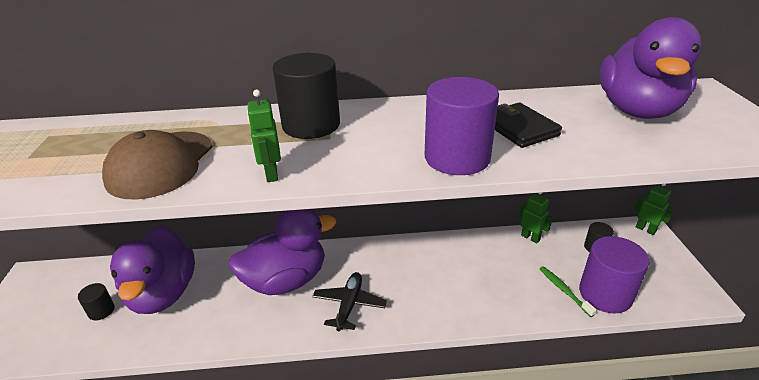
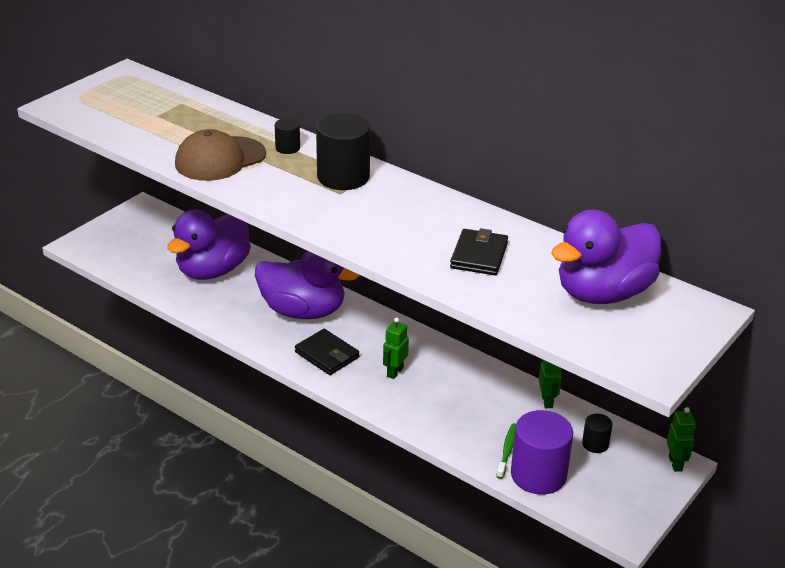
camera: 40 degrees right, 0 degrees up
black cylinder [78,283,115,320] -> black cylinder moved to [275,118,300,154]
green robot [247,89,281,182] -> green robot moved to [383,318,409,379]
black plane [312,272,387,331] -> black wallet [295,329,359,375]
purple cylinder [425,77,499,175] -> none

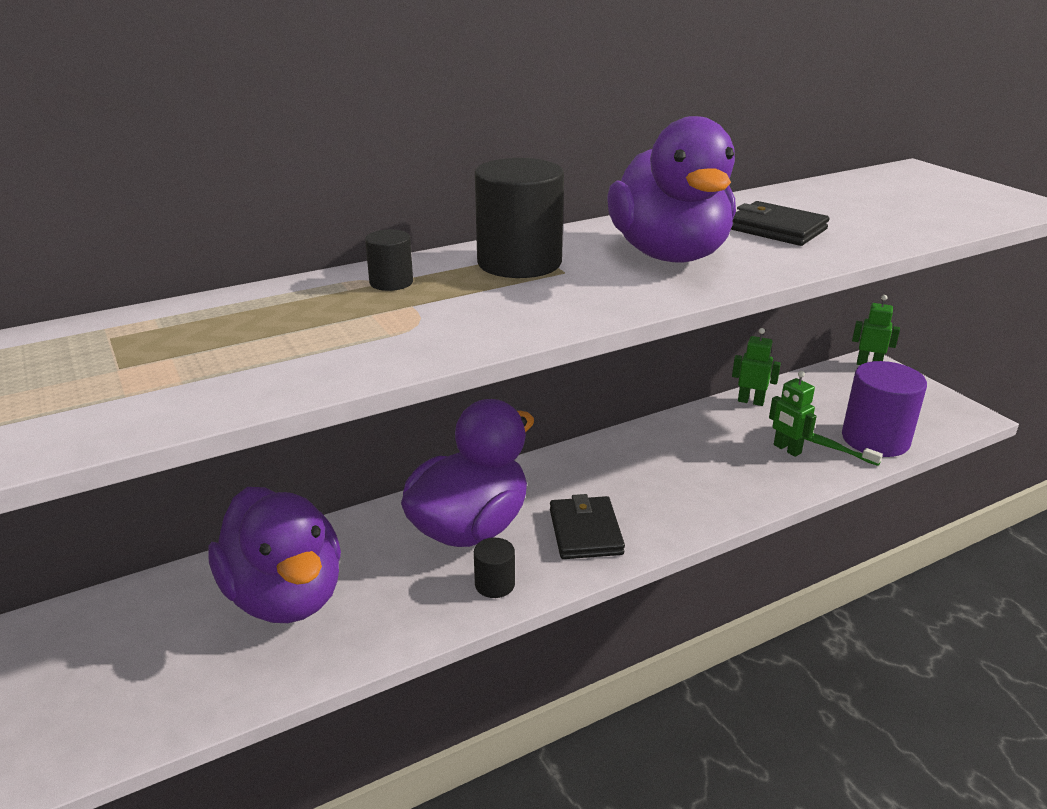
camera: 65 degrees left, 5 degrees down
brown cap [175,129,266,181] -> none
black wallet [295,329,359,375] -> black wallet turned 75 degrees counterclockwise [550,494,625,559]
green robot [383,318,409,379] -> green robot moved to [769,371,817,457]
purple duck [551,210,661,304] -> purple duck moved to [607,116,736,262]
black cylinder [582,414,612,453] -> black cylinder moved to [474,538,515,598]

